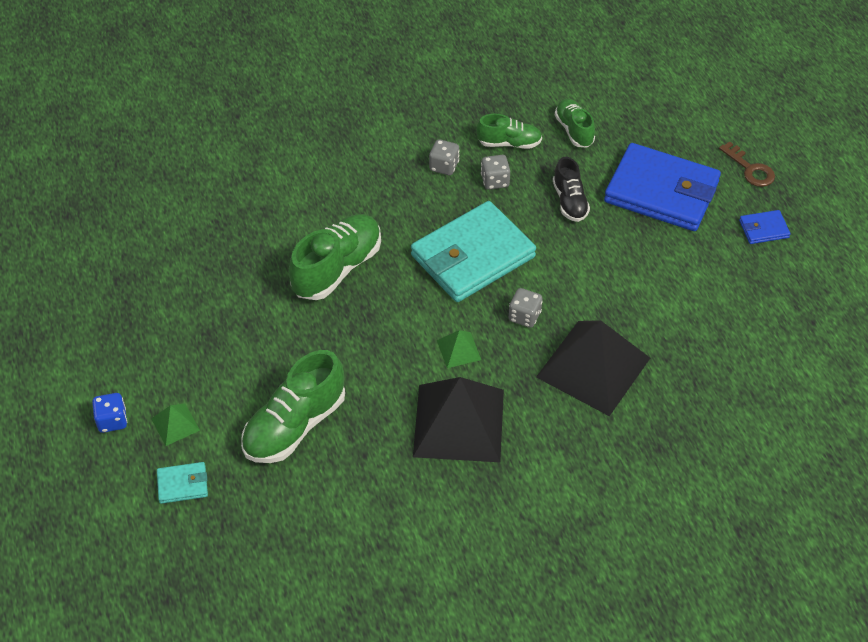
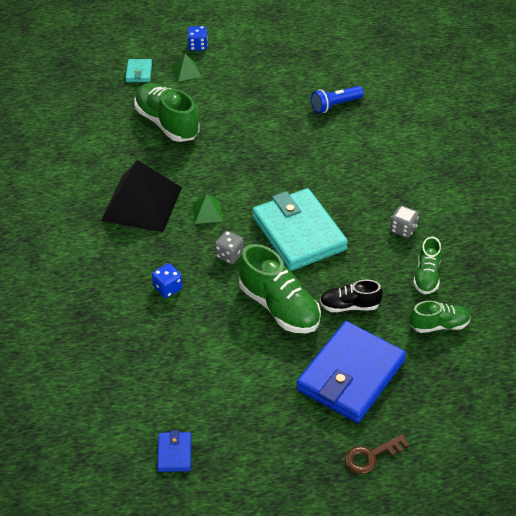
camera: 100 degrees right, 5 degrees down
green shoe [289,214,381,300] -> green shoe moved to [238,244,321,333]
grey dice [481,155,510,190] -> none
black pyramid [536,320,650,416] -> blue dice [152,263,182,298]
blue wallet [739,210,790,244] -> blue wallet moved to [157,430,191,472]
none -> blue flashlight [311,86,364,113]

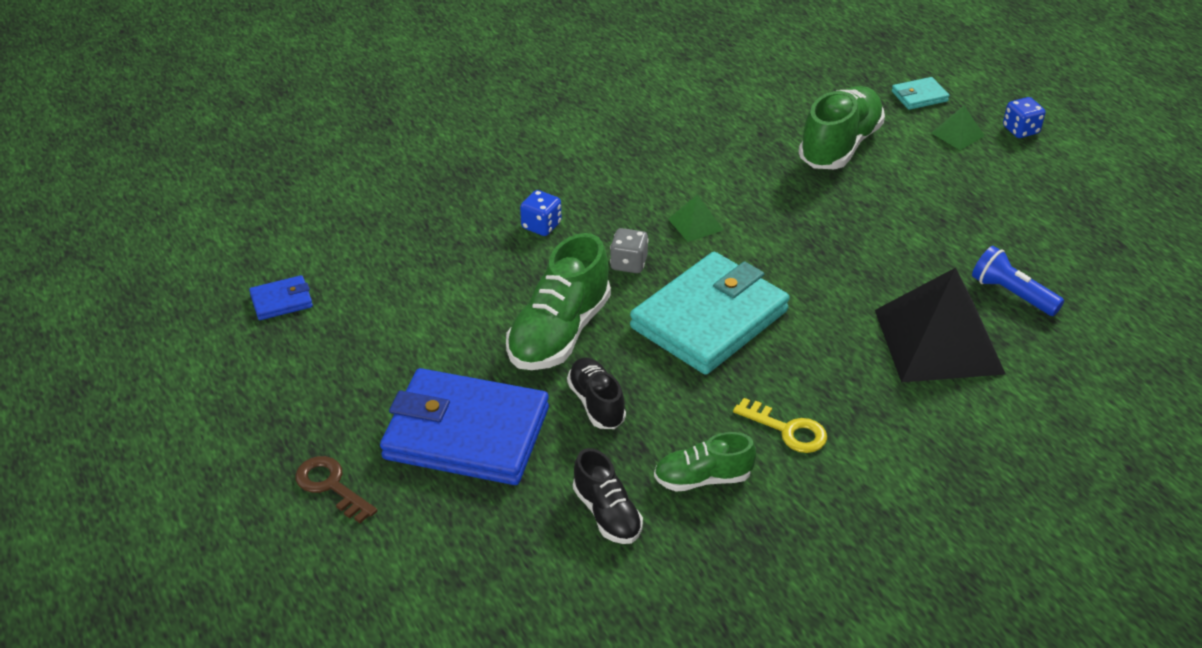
camera: 70 degrees right, 5 degrees down
black pyramid [101,160,182,232] -> black pyramid moved to [875,268,1006,383]
grey dice [390,205,419,238] -> yellow key [733,398,827,453]
green shoe [410,301,471,333] -> black shoe [573,448,643,544]

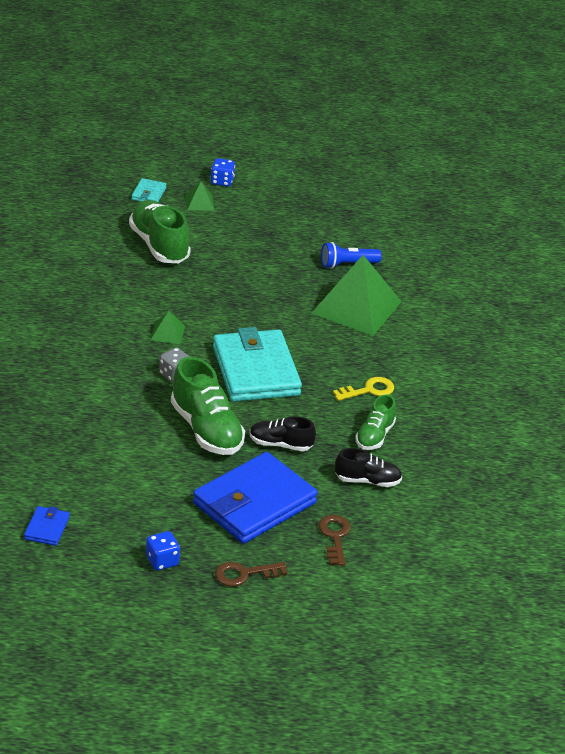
camera: 60 degrees left, 5 degrees down
blue dice [520,190,561,236] -> blue dice moved to [146,531,180,571]
black pyramid [875,268,1006,383] -> green pyramid [311,255,402,336]
none -> brown key [318,515,351,566]

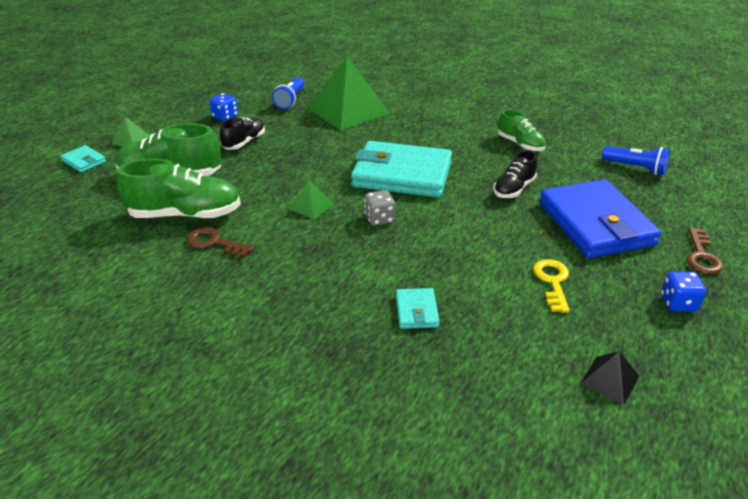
camera: 60 degrees left, 0 degrees up
blue wallet [24,506,70,546] -> black pyramid [580,351,639,405]
green shoe [171,357,245,455] -> green shoe moved to [117,158,241,219]
blue dice [211,158,235,187] -> blue dice moved to [209,93,238,121]
brown key [318,515,351,566] -> brown key moved to [187,228,254,257]
yellow key [333,377,394,401] -> yellow key moved to [533,259,570,313]
black shoe [335,448,402,487] -> black shoe moved to [220,117,265,150]
none -> turquoise wallet [396,288,440,329]
none -> blue flashlight [602,146,670,175]

